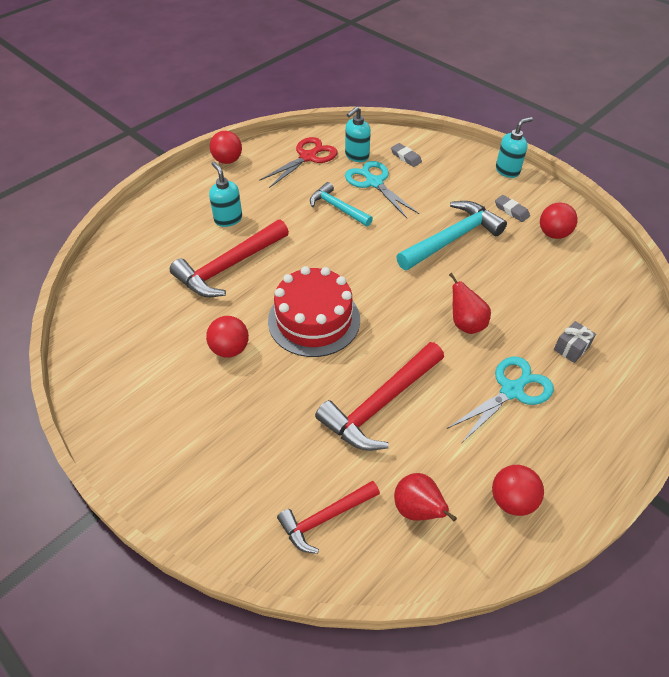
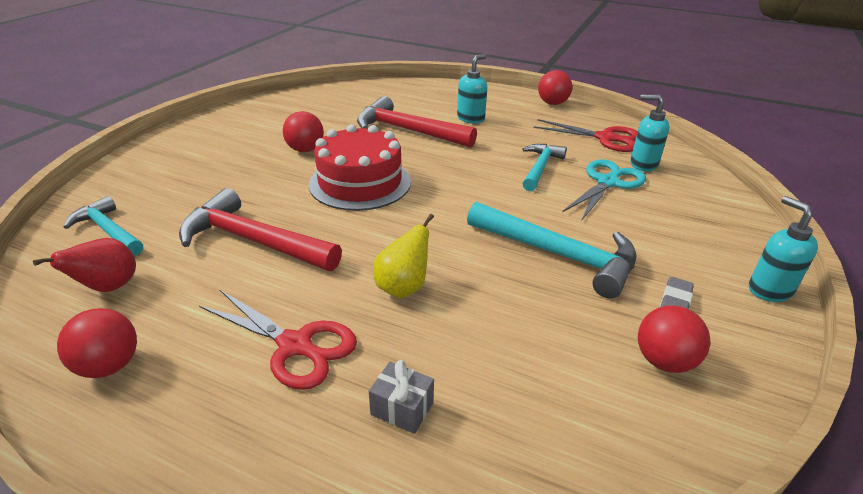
camera: 70 degrees right, 15 degrees down
red hammer [277,481,380,554] -> turquoise hammer [64,196,143,256]
grey eraser [391,143,422,167] -> none
turquoise scissors [447,357,554,442] -> red scissors [199,290,357,390]
red pear [449,273,491,334] -> yellow pear [373,214,434,298]
turquoise soap dispenser [496,117,533,178] -> turquoise soap dispenser turned 150 degrees counterclockwise [749,196,818,302]

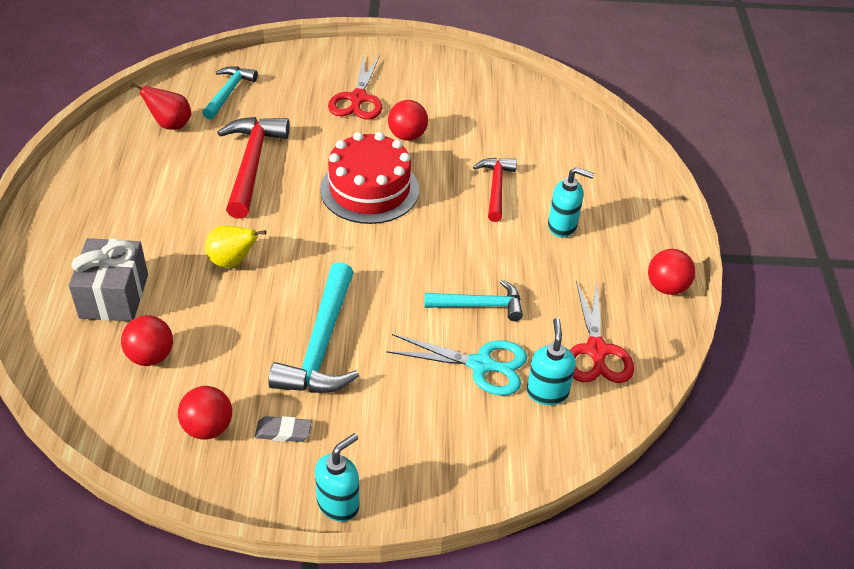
camera: 65 degrees right, 10 degrees up
red ball [57,308,137,378] -> red ball moved to [121,315,173,366]
red scissors [199,290,357,390] -> red scissors moved to [328,54,382,120]
red hammer [357,96,477,148] -> red hammer [473,158,517,222], size x0.62
grey gift [369,360,434,434] -> grey gift [69,238,148,321], size x1.95

